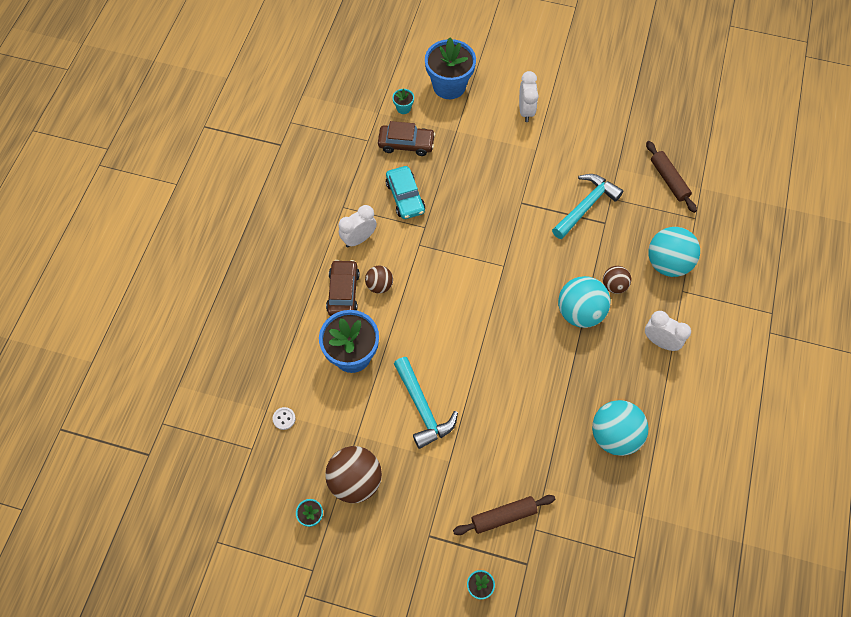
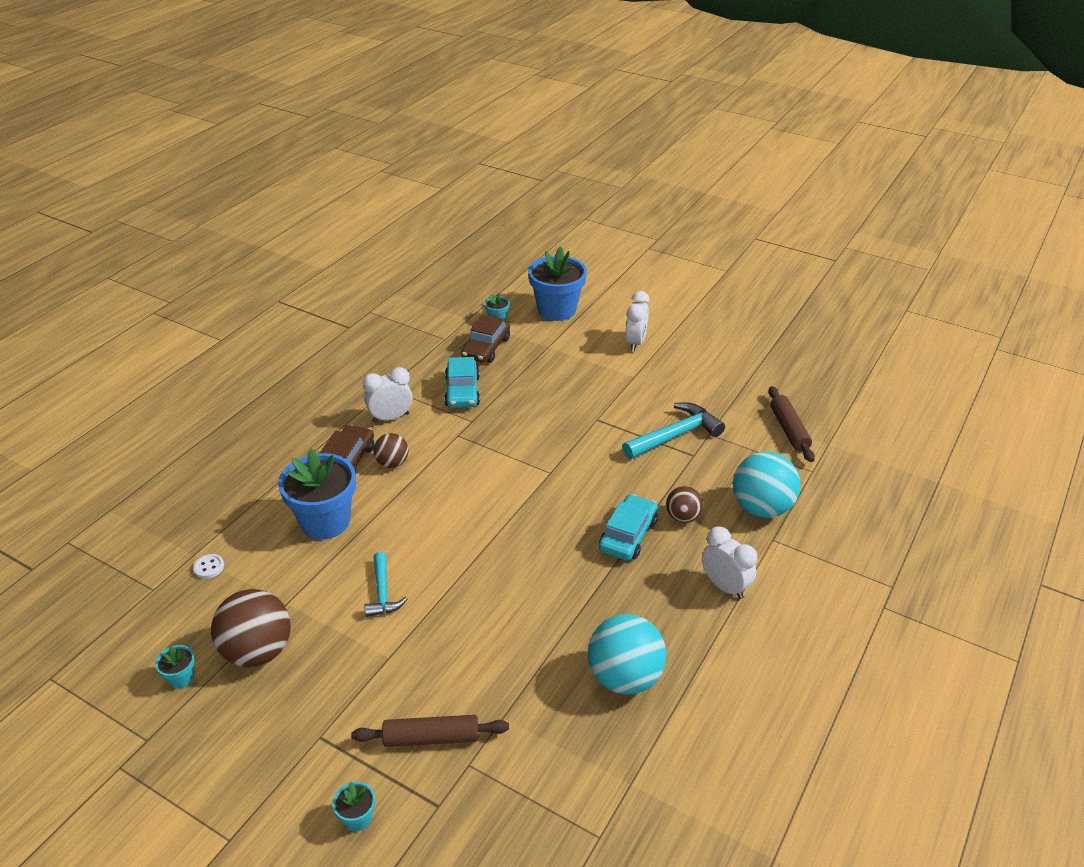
camera: 15 degrees right, 25 degrees down
brown car [378,121,435,156] -> brown car turned 90 degrees clockwise [461,314,510,363]
turquoise hammer [394,357,458,449] -> turquoise hammer [364,552,408,617], size x0.62
turquoise ball [558,276,610,328] -> turquoise car [599,494,658,561]

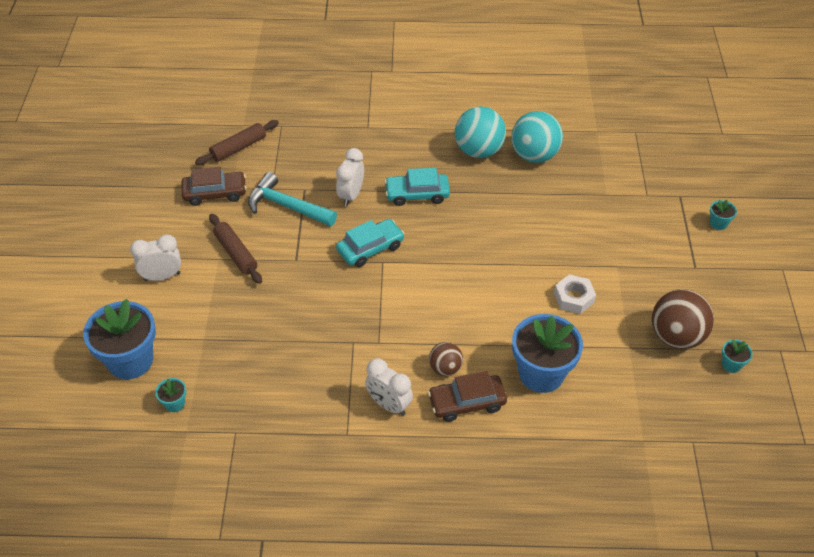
camera: 120 degrees left, 10 degrees up
white button [193,554,224,579] -> none
brown rolling pin [351,715,509,747] -> brown rolling pin moved to [209,214,262,284]
turquoise hammer [364,552,408,617] -> white nut [554,274,596,314]
turquoise car [444,357,480,408] -> turquoise car moved to [336,219,405,267]
brown car [461,314,510,363] -> brown car moved to [182,167,247,206]
brown ball [666,486,703,523] -> none
white clock [702,526,757,599] -> white clock moved to [336,148,364,206]
turquoise ball [733,452,801,518] -> turquoise ball moved to [455,107,506,158]

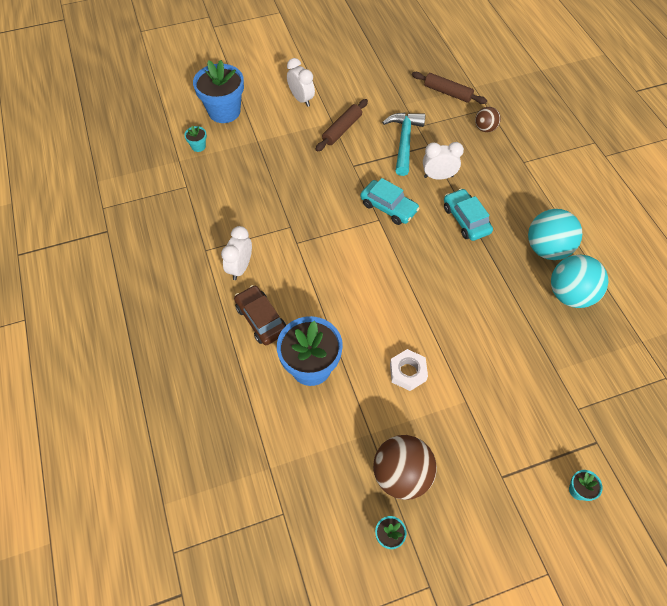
camera: 70 degrees right, 10 degrees up
brown car [182,167,247,206] -> none
brown ball [429,342,463,376] -> brown ball moved to [475,107,501,132]

